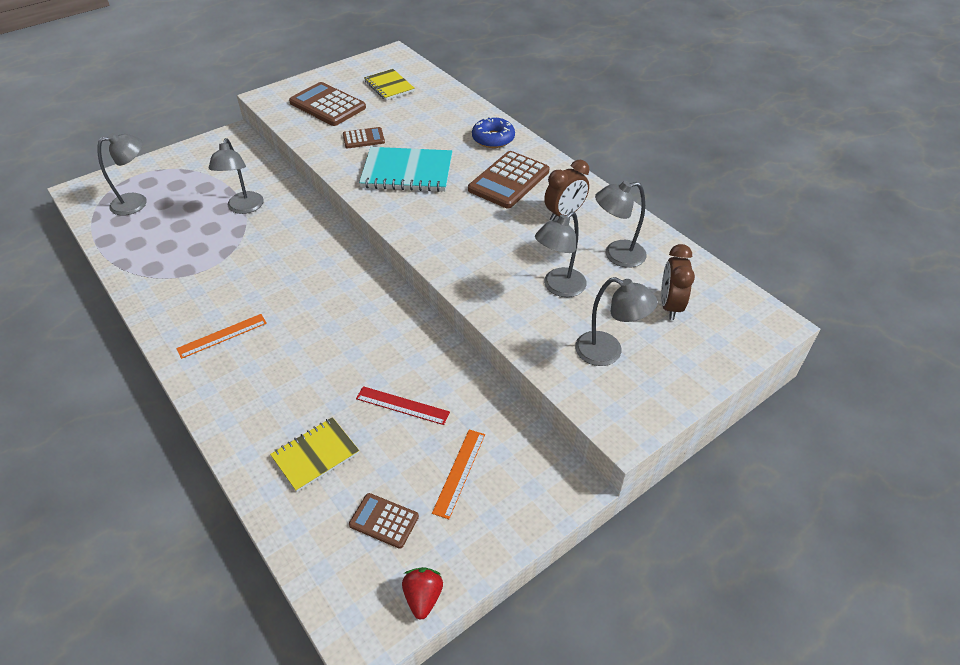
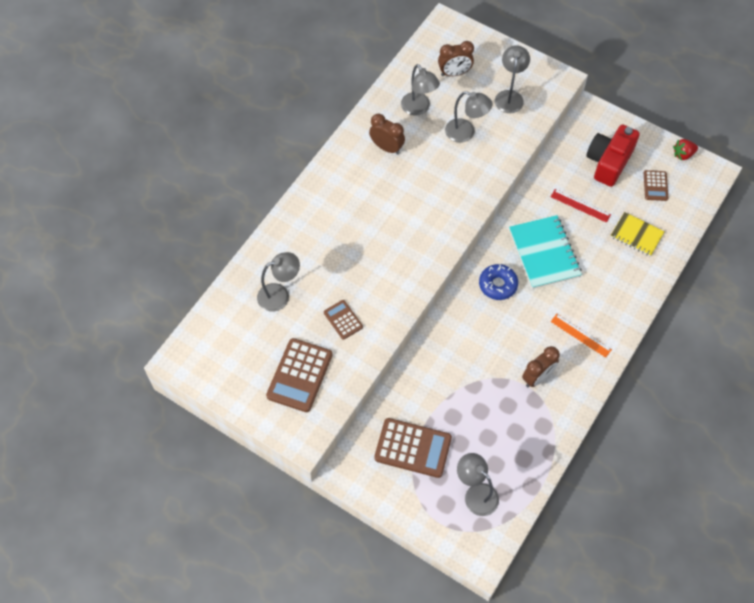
camera: 110 degrees left, 15 degrees up
grey lamp [209,138,264,214] -> grey lamp moved to [257,252,300,312]
red ruler [356,386,450,425] -> red ruler turned 60 degrees counterclockwise [551,189,611,223]
turquoise notebook [359,147,452,192] -> turquoise notebook moved to [509,215,582,289]
yellow notebook [364,69,415,100] -> none
orange ruler [432,429,485,519] -> red camera [586,124,640,187]
brown calculator [468,151,549,208] -> brown calculator moved to [374,418,452,478]
blue donut [472,116,515,148] -> blue donut moved to [479,264,518,300]
none -> brown clock [522,346,560,387]

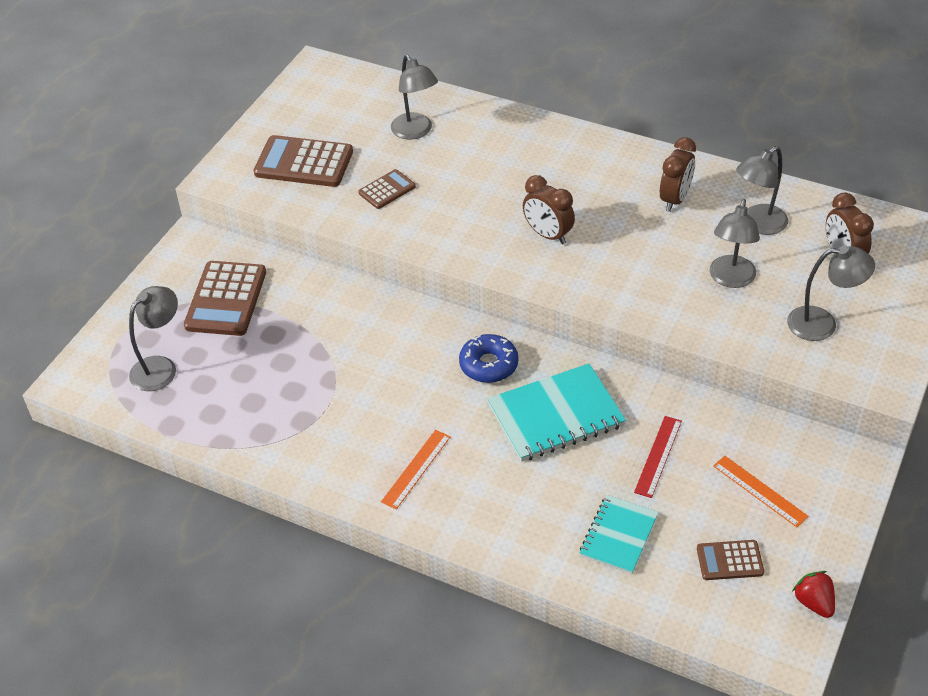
camera: 85 degrees right, 15 degrees down
brown clock [522,346,560,387] -> brown clock moved to [523,175,575,244]
red camera [586,124,640,187] -> orange ruler [713,456,809,527]
yellow notebook [611,212,665,256] -> turquoise notebook [580,495,658,574]

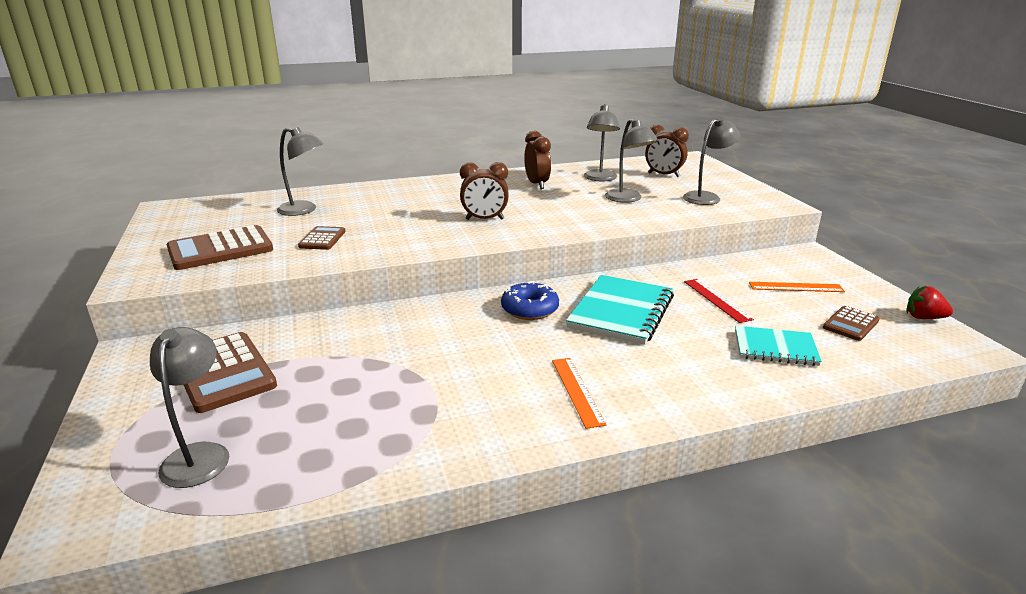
camera: 45 degrees left, 20 degrees down
turquoise notebook [580,495,658,574] -> turquoise notebook turned 60 degrees counterclockwise [735,326,822,366]

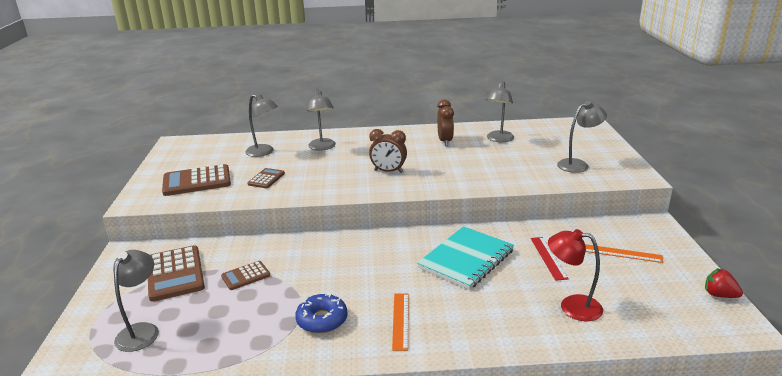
camera: 15 degrees right, 0 degrees up
blue donut [501,281,559,320] -> blue donut moved to [295,294,348,334]
grey lamp [605,119,658,203] -> grey lamp moved to [307,89,336,151]
brown clock [645,125,689,177] -> none
turquoise notebook [735,326,822,366] -> red lamp [548,229,603,321]
brown calculator [823,306,880,341] -> brown calculator moved to [221,261,270,290]

